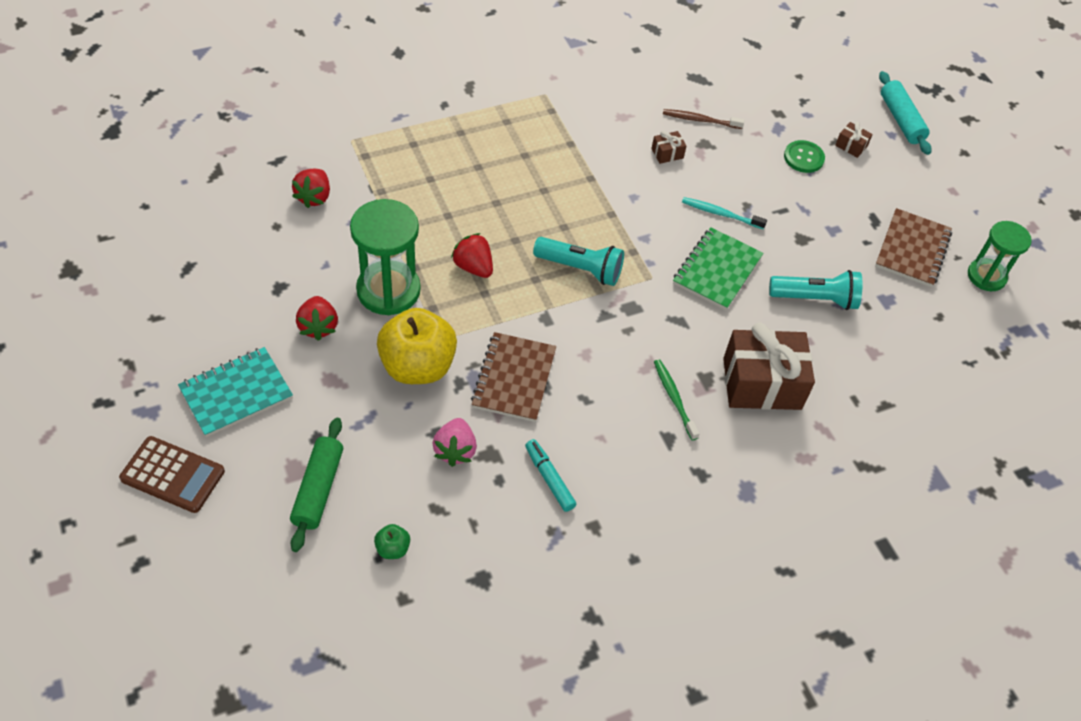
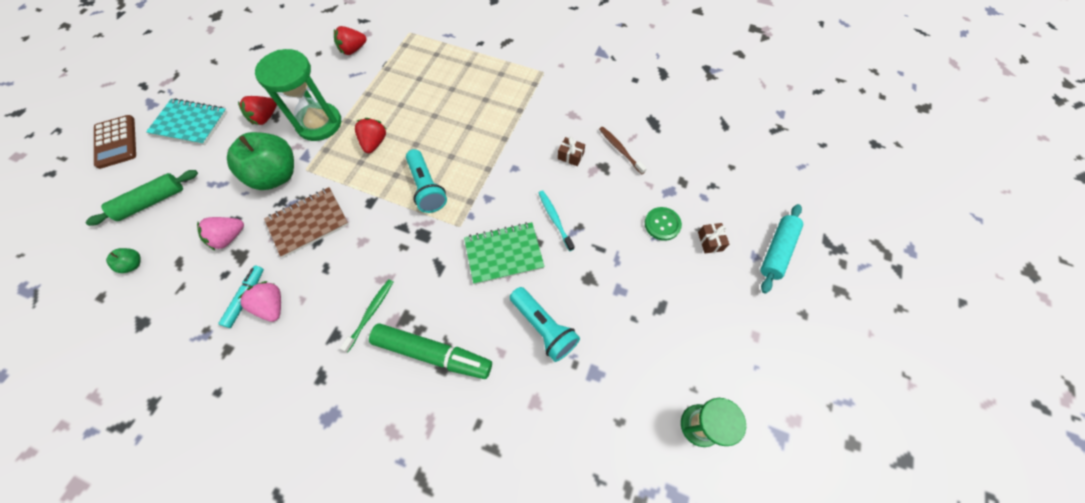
camera: 50 degrees right, 10 degrees up
yellow apple [377,308,457,384] -> green apple [227,132,294,190]
brown gift [723,322,815,410] -> green marker [369,323,492,379]
brown notebook [875,208,952,287] -> none
none -> pink strawberry [238,281,281,322]

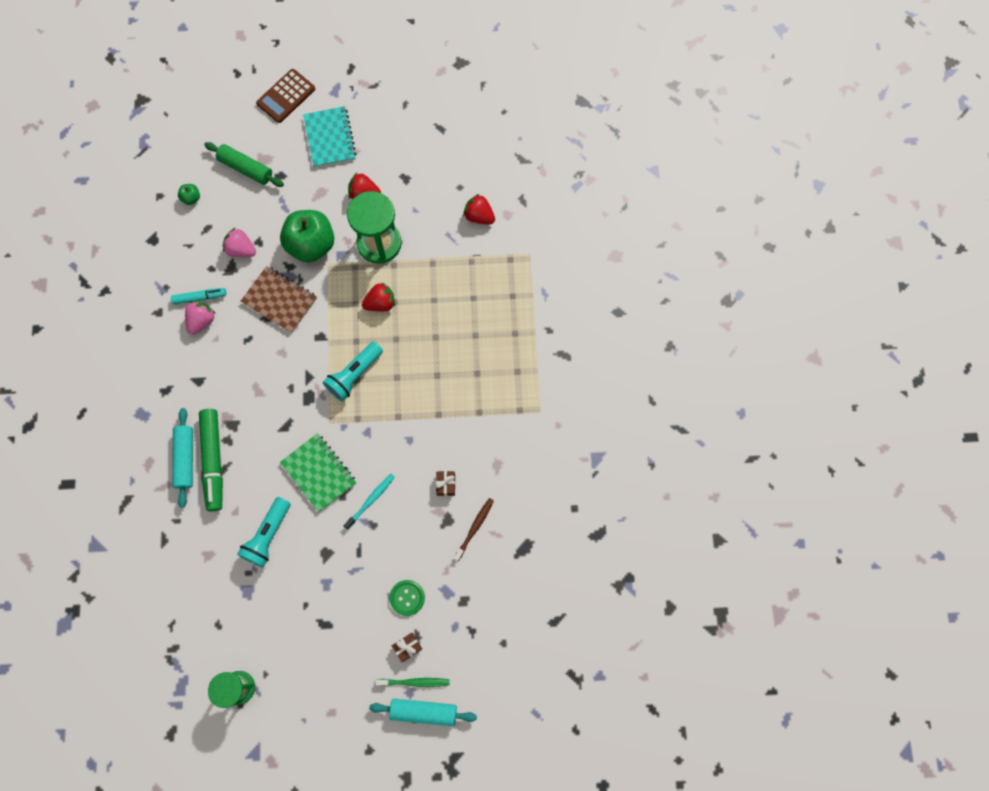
camera: 65 degrees right, 10 degrees up
green toothbrush [340,279,393,352] -> green toothbrush moved to [375,678,450,687]
none -> turquoise rolling pin [172,408,193,508]

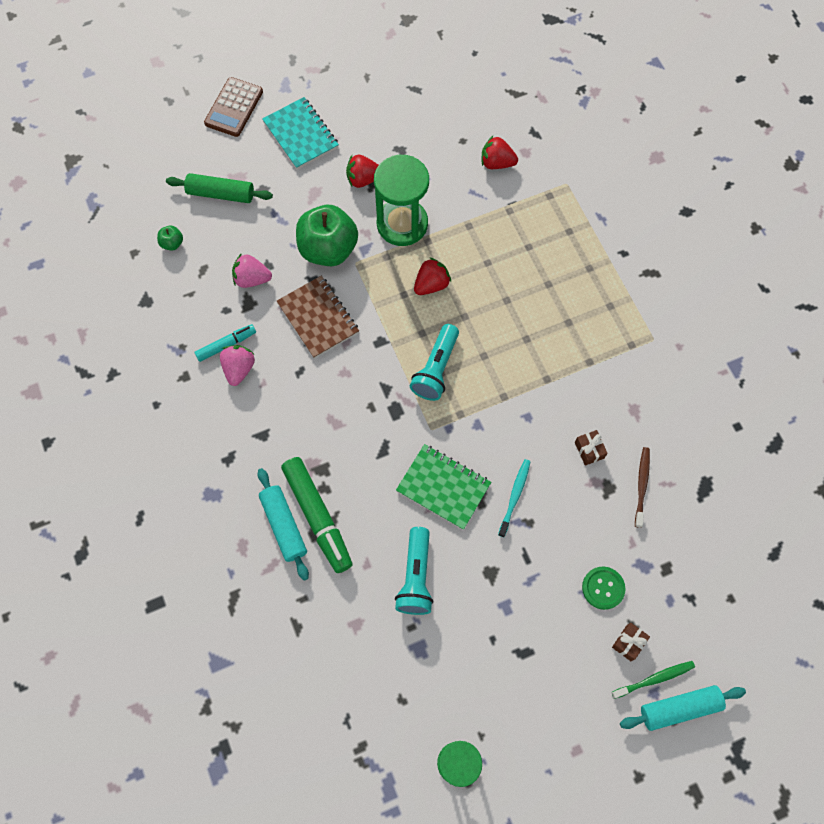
camera: 20 degrees left, 5 degrees down
brown notebook [241,266,317,333] -> brown notebook turned 45 degrees clockwise [277,276,359,359]

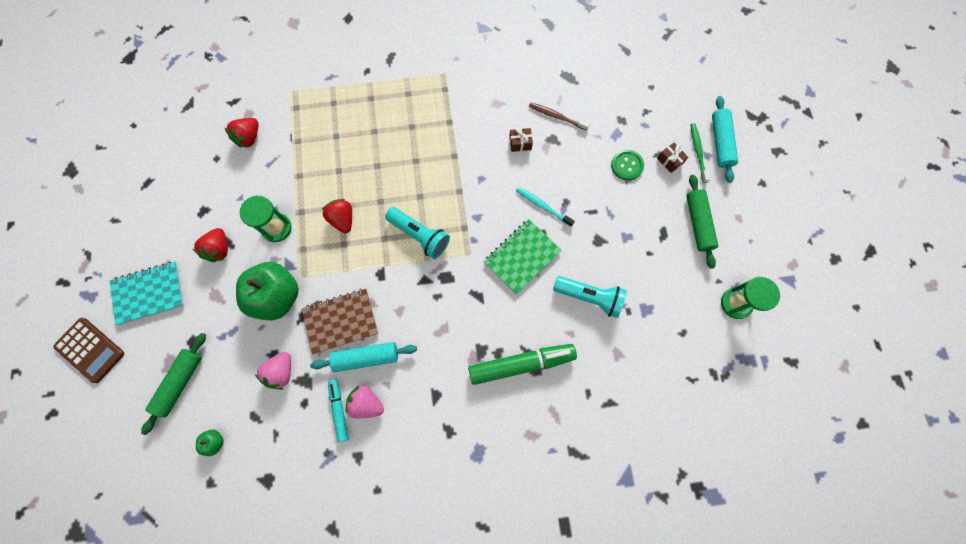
camera: 75 degrees left, 5 degrees up
turquoise rolling pin [258,468,309,581] -> turquoise rolling pin moved to [310,342,417,372]
green hourglass [374,155,429,246] -> green hourglass [240,196,292,242], size x0.65
none -> green rolling pin [686,175,718,269]

